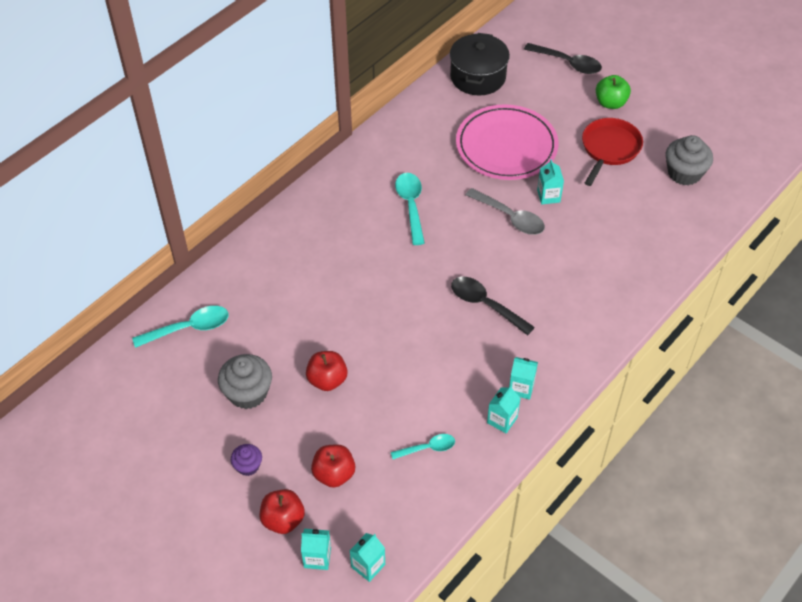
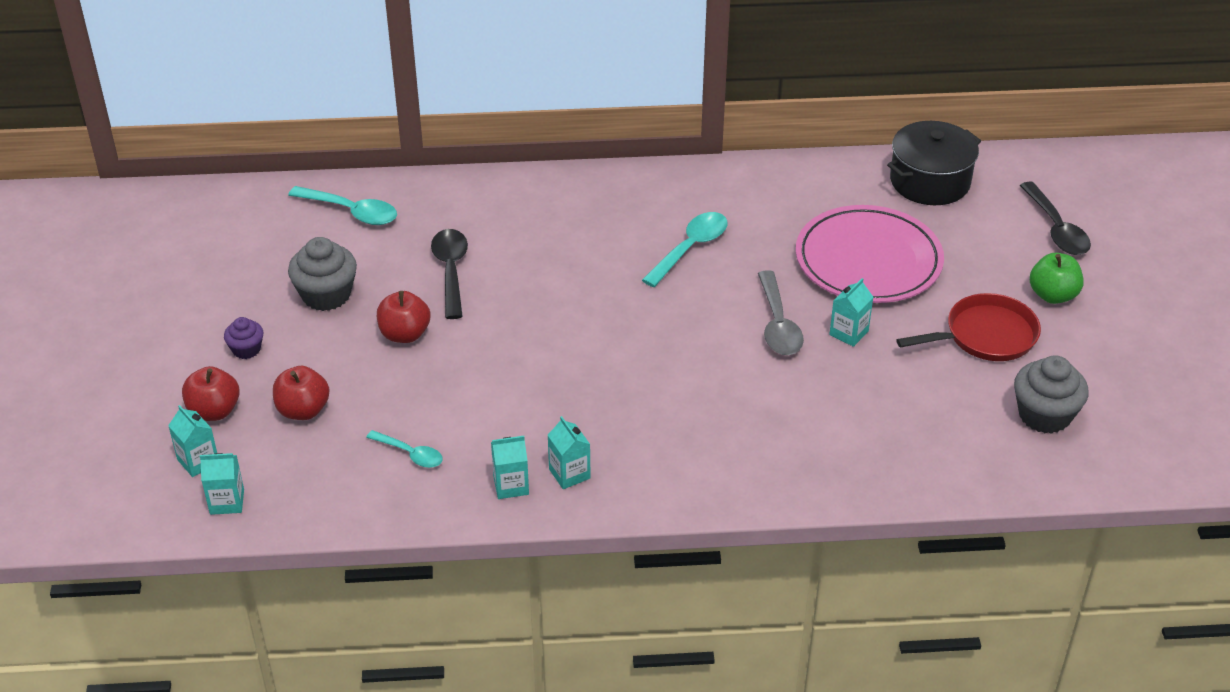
camera: 45 degrees right, 10 degrees down
black spoon [451,277,535,336] -> black spoon moved to [431,229,468,319]

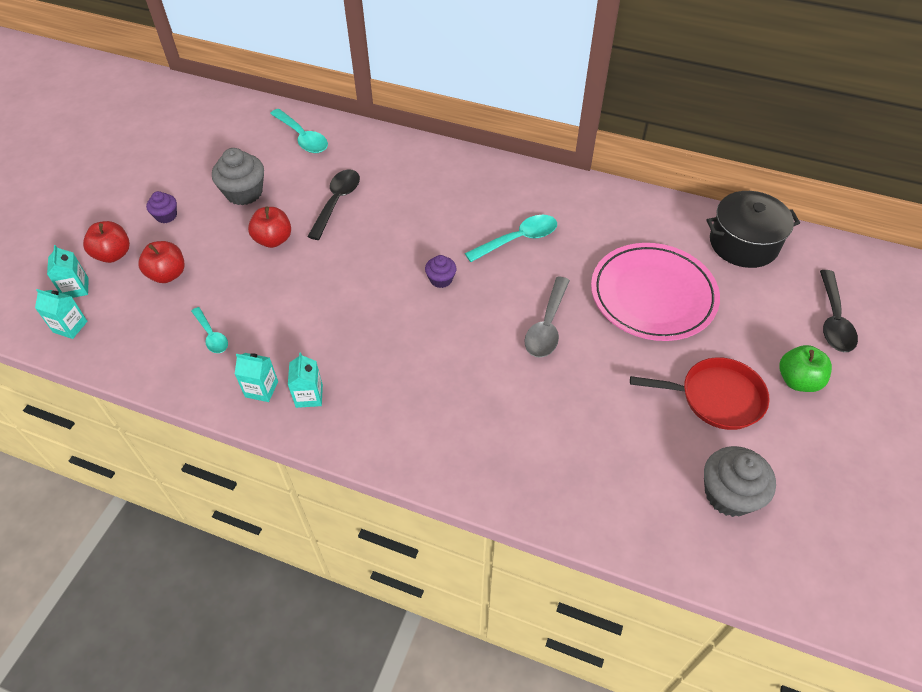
camera: 25 degrees right, 10 degrees up
turquoise carton [829,278,873,347] -> none
none -> purple cupcake [425,255,456,288]

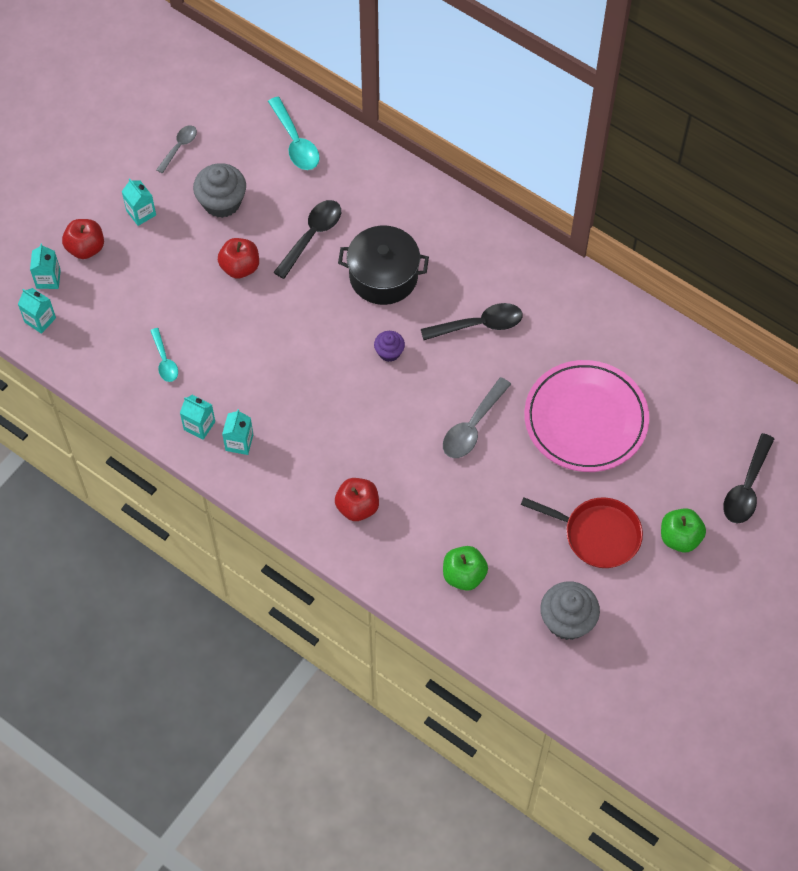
camera: 15 degrees right, 10 degrees up
red apple [138,241,185,283] -> red apple moved to [335,478,379,521]
purple cupcake [146,191,177,223] -> turquoise carton [122,178,156,226]
turquoise spoon [465,215,557,262] -> black spoon [421,303,523,341]
black pot [706,191,800,268] -> black pot moved to [338,226,429,305]
none -> grey spoon [156,125,197,174]
none -> green apple [443,546,488,591]

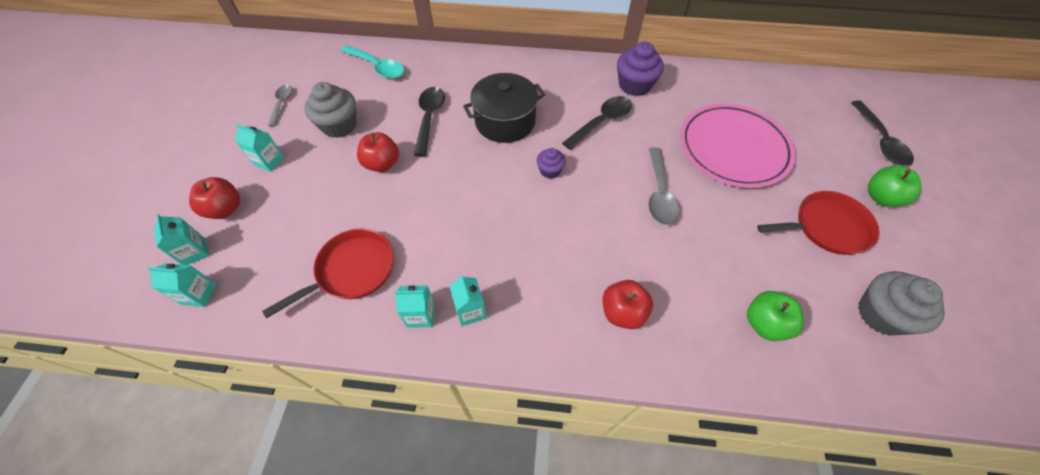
camera: 30 degrees left, 5 degrees down
turquoise spoon [150,328,178,382] -> red pan [262,229,394,318]
none -> purple cupcake [617,42,664,96]

